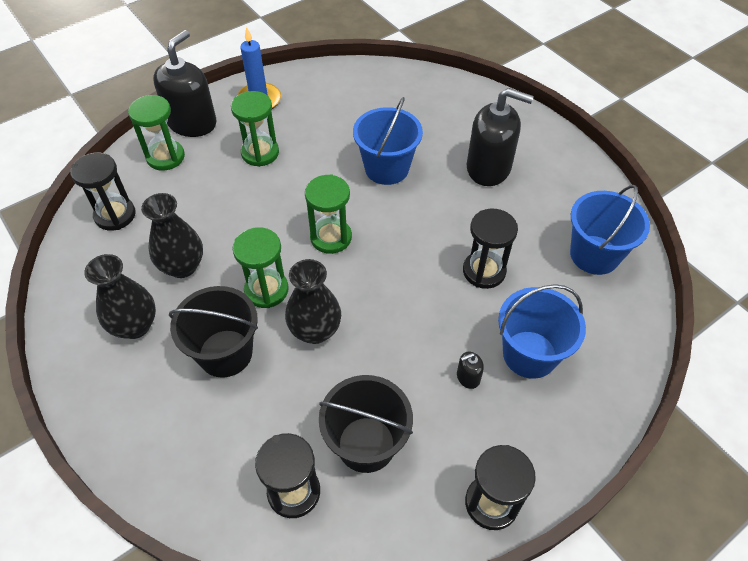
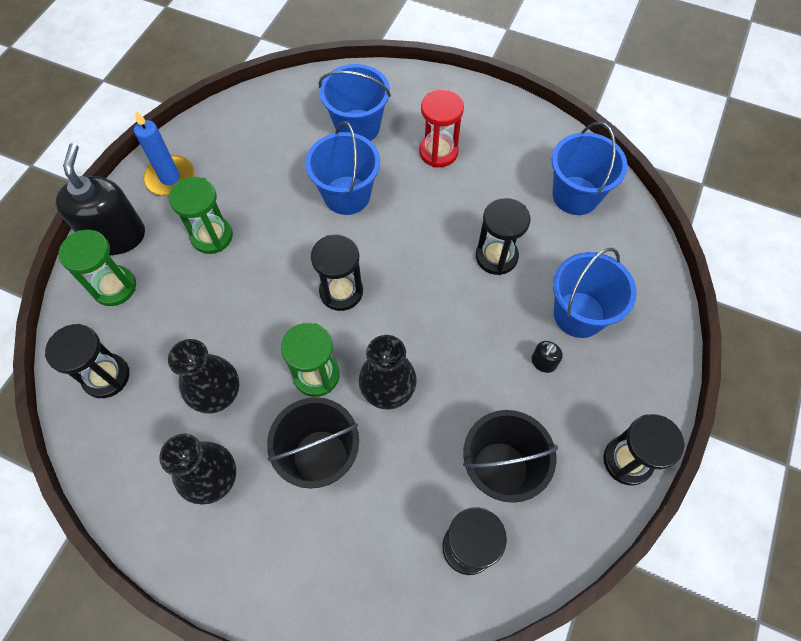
camera: 30 degrees left, 10 degrees up
green hourglass [305,174,352,254] -> black hourglass [311,235,363,311]
black soap dispenser [467,88,534,186] -> red hourglass [419,89,464,167]
none -> blue bucket [319,64,391,141]

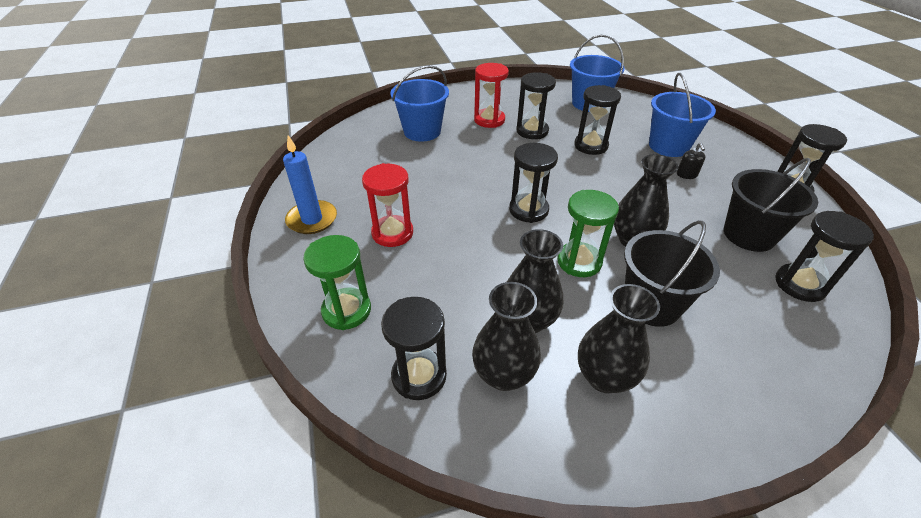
camera: 40 degrees left, 20 degrees down
black soap dispenser [56,143,145,255] -> none
green hourglass [169,177,233,254] -> red hourglass [362,163,413,247]
blue bucket [305,121,380,215] -> none
none -> black vase [472,282,541,391]
none -> black hourglass [516,72,556,139]

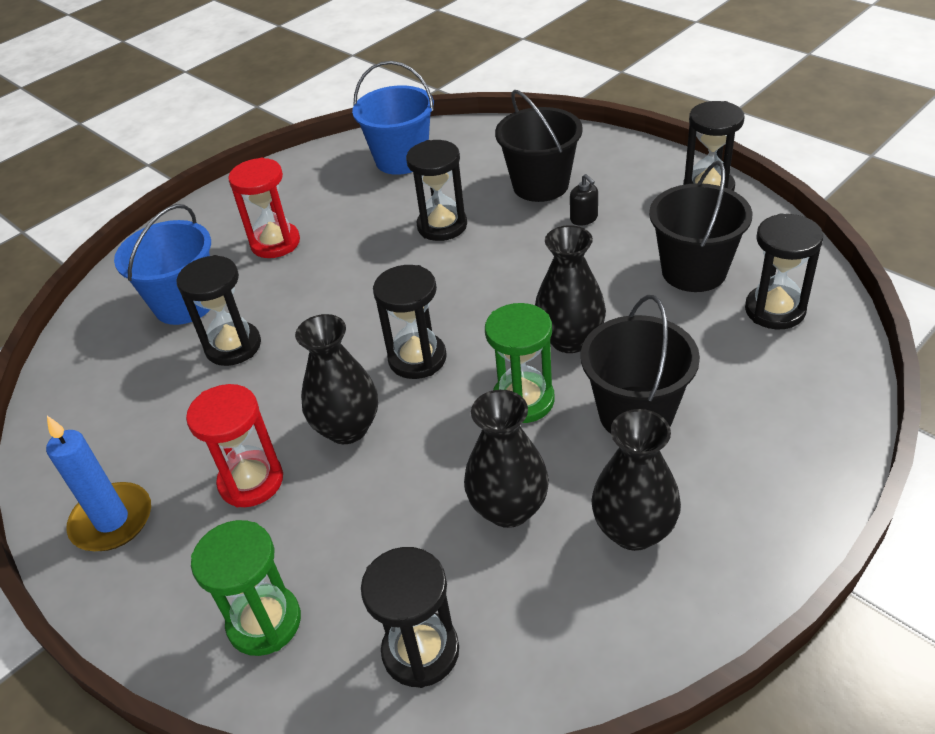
camera: 25 degrees left, 0 degrees up
black vase [472,282,541,391] -> black vase moved to [295,314,378,444]
black hourglass [516,72,556,139] -> black hourglass moved to [177,255,261,366]
blue bucket [649,73,716,157] -> black bucket [495,90,583,202]

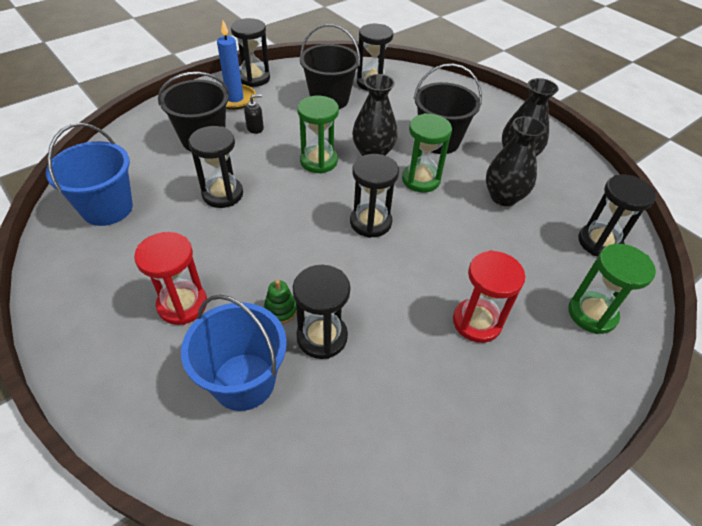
camera: 90 degrees left, 5 degrees up
blue candle [46,416,151,551] -> blue candle moved to [217,20,256,110]
black vase [295,314,378,444] -> none
none -> green stacking toy [264,280,297,324]
none -> green hourglass [297,96,339,174]

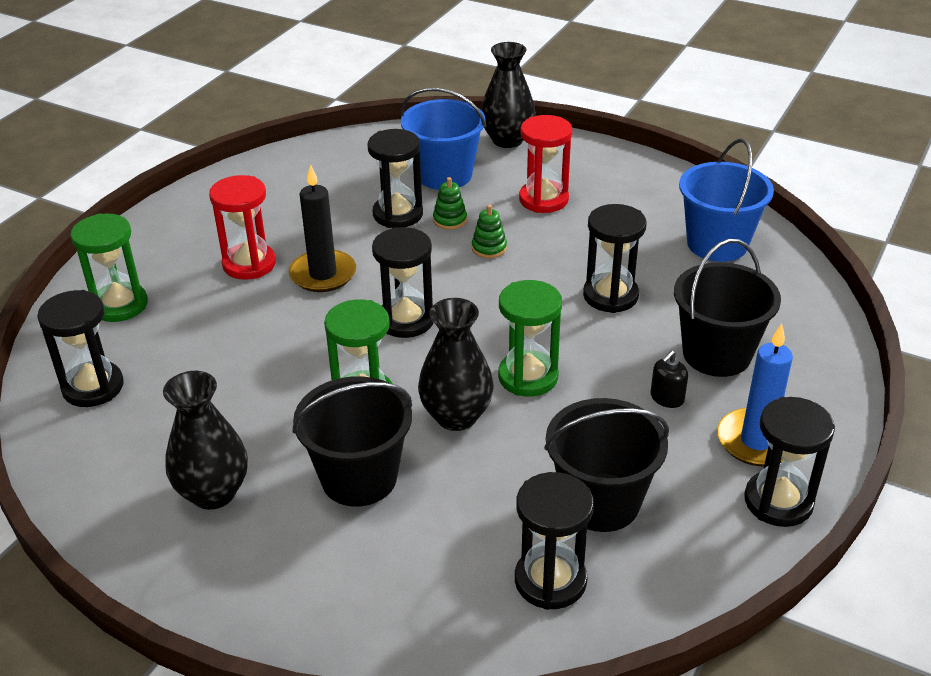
camera: 160 degrees right, 10 degrees down
black vase [486,116,546,206] -> black vase moved to [481,42,536,148]
none -> black candle [289,164,356,292]
none -> green stacking toy [472,205,507,258]

